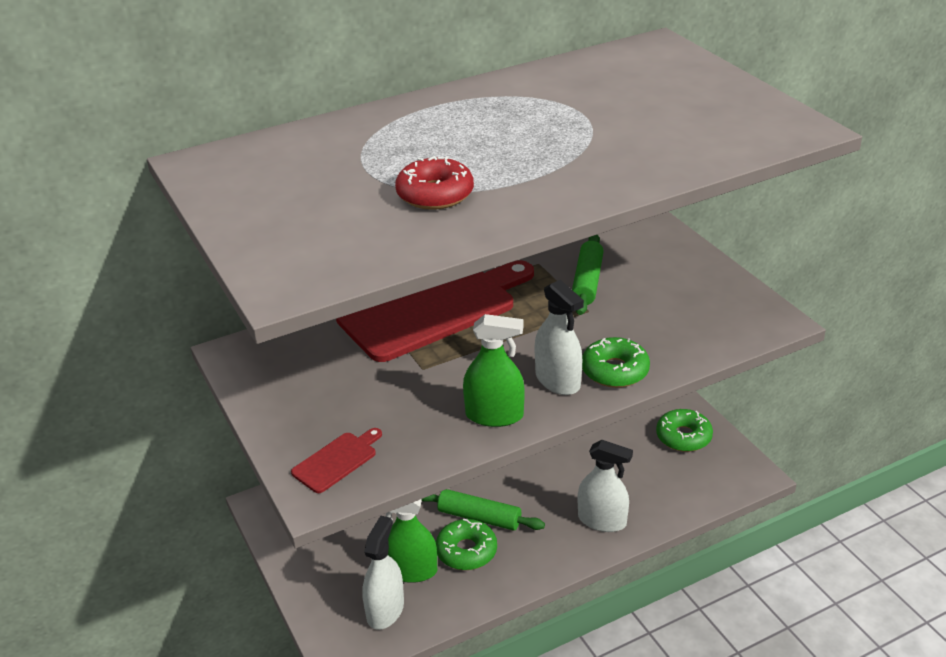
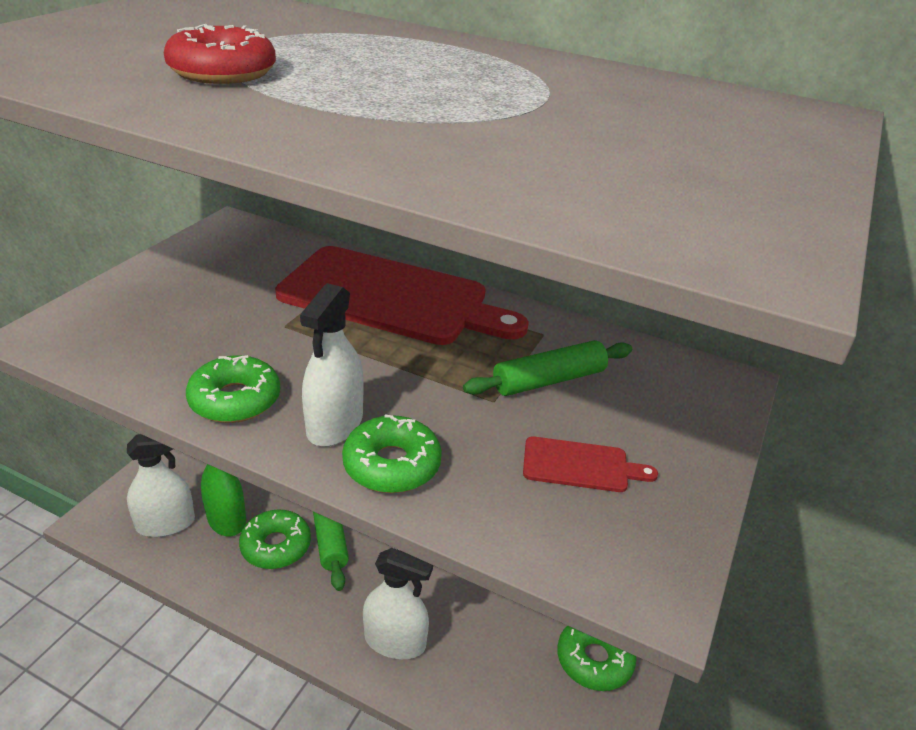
camera: 50 degrees right, 0 degrees up
red cutting board [291,428,382,493] -> red cutting board moved to [523,436,658,492]
green spray bottle [463,314,525,427] -> green donut [186,355,280,423]
white spray bottle [578,440,633,532] -> white spray bottle turned 60 degrees counterclockwise [363,548,433,659]

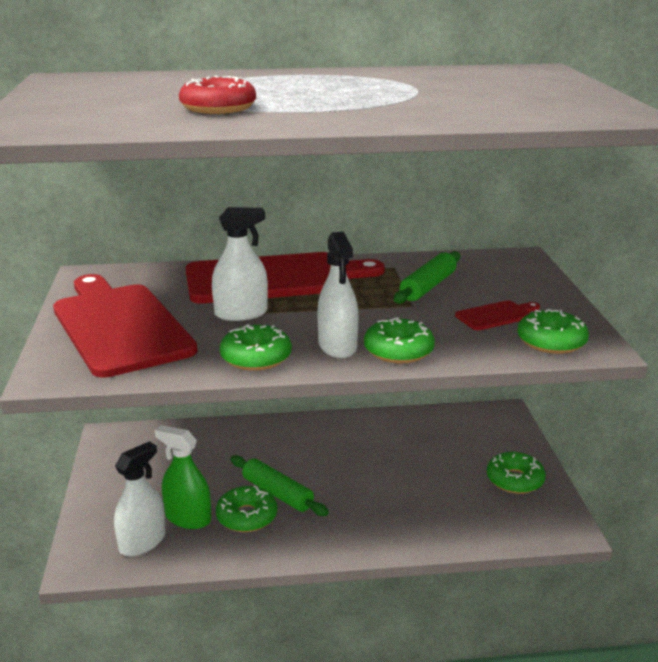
camera: 30 degrees left, 10 degrees down
white spray bottle [363,548,433,659] -> white spray bottle moved to [212,207,268,321]
none -> red cutting board [53,274,197,378]
none -> green donut [517,309,589,354]

